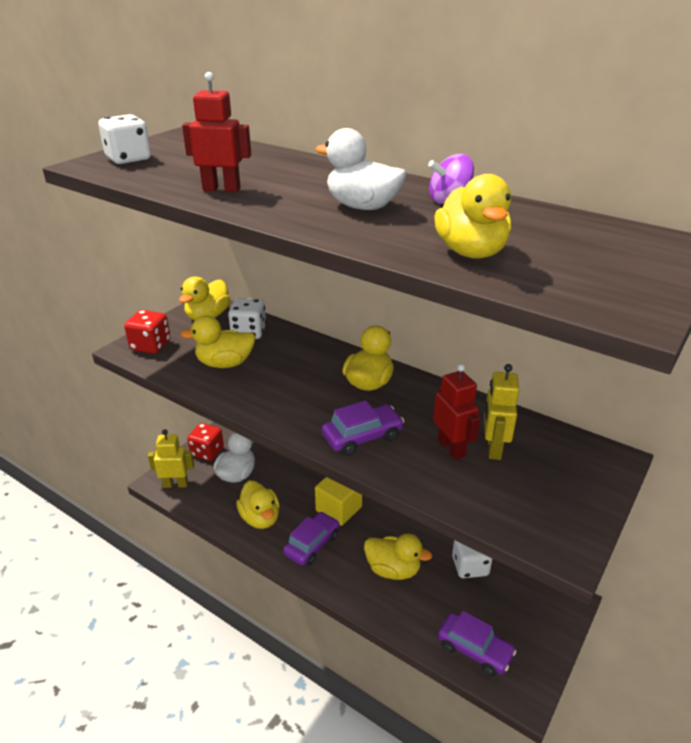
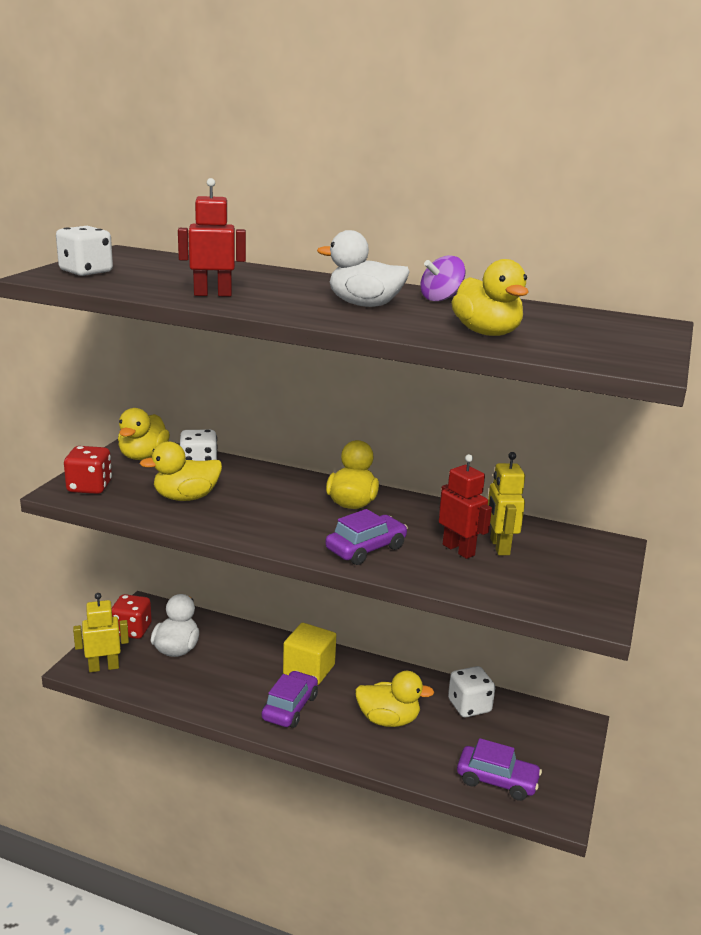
camera: 15 degrees left, 10 degrees down
yellow duck [236,480,280,529] -> none

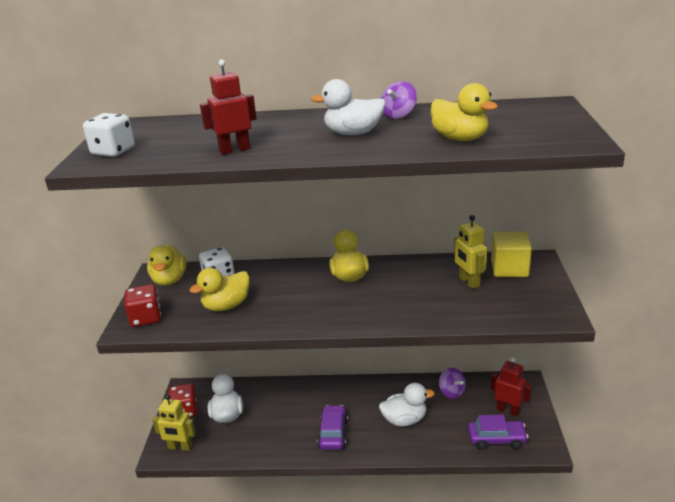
camera: 15 degrees left, 5 degrees up
yellow robot [73,593,129,672] -> yellow robot turned 135 degrees counterclockwise [152,395,196,451]
yellow cube [283,623,336,685] -> yellow cube moved to [491,232,532,277]
purple car [325,509,408,565] -> none
yellow duck [355,671,434,727] -> white duck [379,383,435,427]
red robot [439,454,492,559] -> red robot moved to [491,357,532,417]
white dice [448,666,495,717] -> purple spinning top [439,368,466,399]

